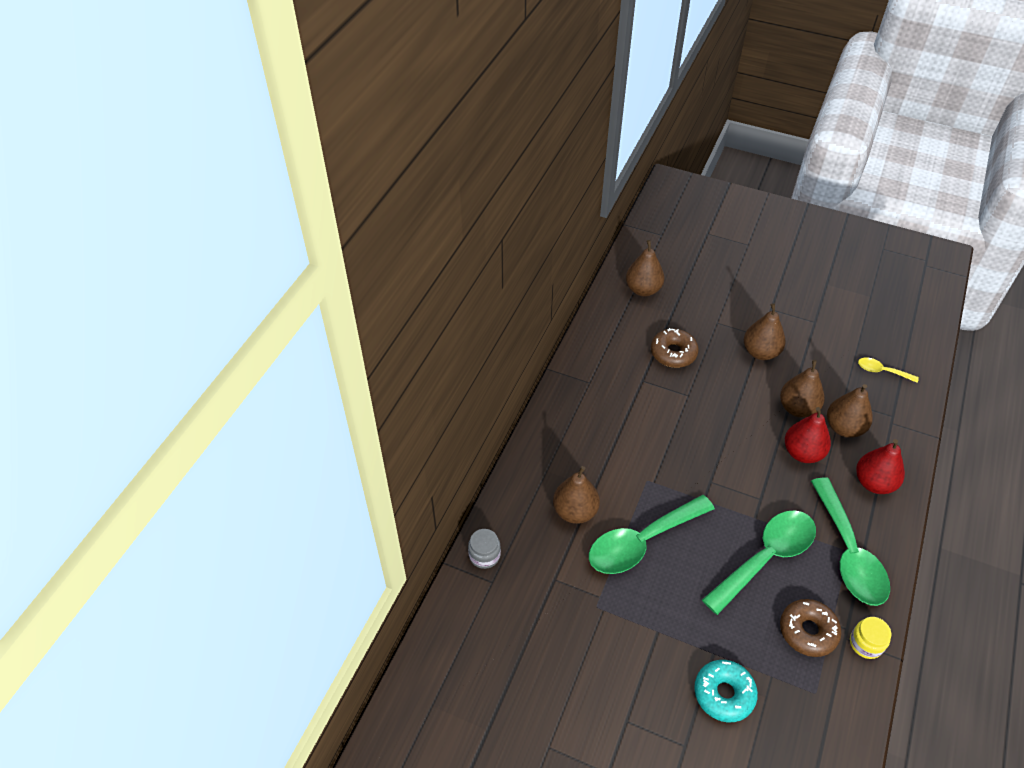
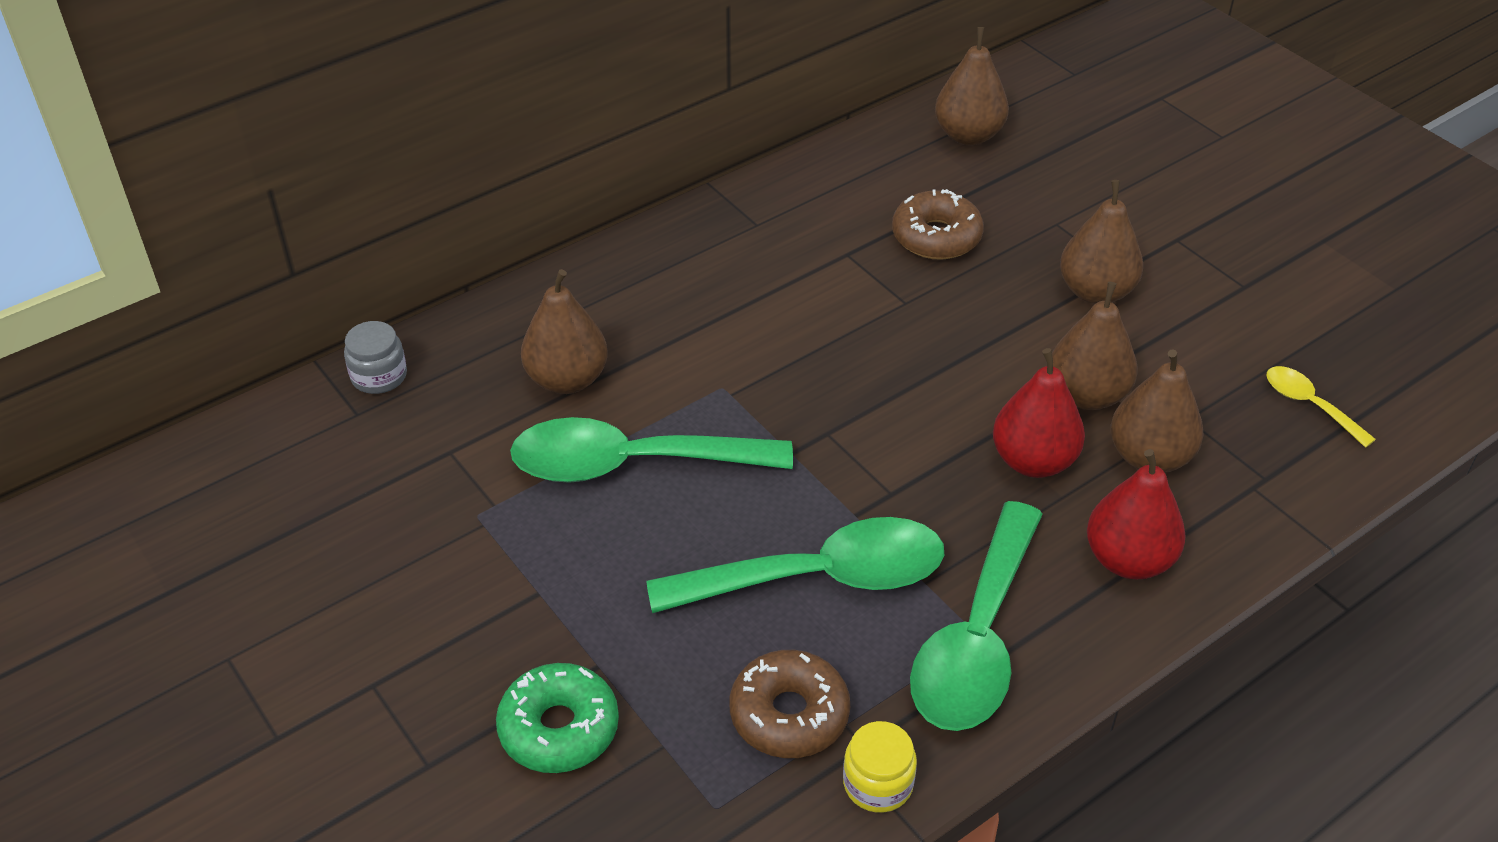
camera: 30 degrees right, 5 degrees down
turquoise donut [694,660,758,722] -> green donut [496,663,619,773]

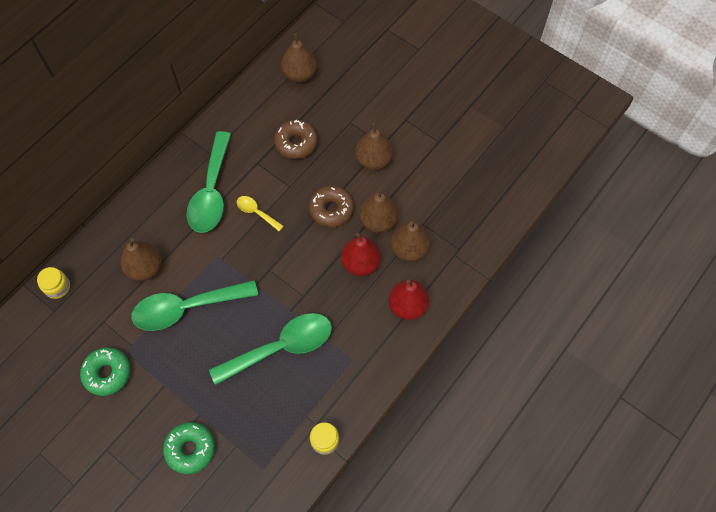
camera: 15 degrees left, 20 degrees up
grey jar [344,321,407,394] -> yellow jar [37,267,70,299]
brown donut [730,650,850,758] -> brown donut moved to [309,186,354,227]
green spoon [910,501,1043,731] -> green spoon moved to [187,131,231,233]
yellow spoon [1267,366,1376,448] -> yellow spoon moved to [237,196,284,231]
none -> green donut [80,347,130,396]

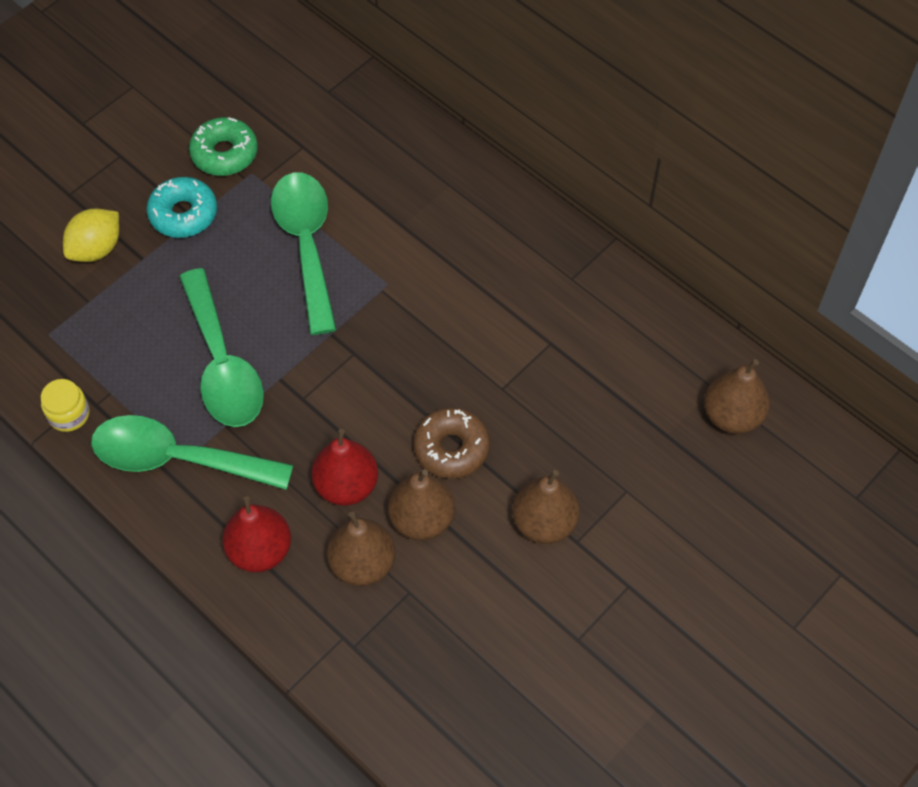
camera: 95 degrees right, 5 degrees down
yellow jar [37,267,70,299] -> none
brown pear [121,238,162,281] -> none
green donut [163,422,215,474] -> yellow lemon [63,209,119,262]
green spoon [187,131,231,233] -> green spoon moved to [91,415,294,490]
yellow spoon [237,196,284,231] -> none
brown donut [274,120,318,159] -> none
none -> turquoise donut [146,177,217,238]

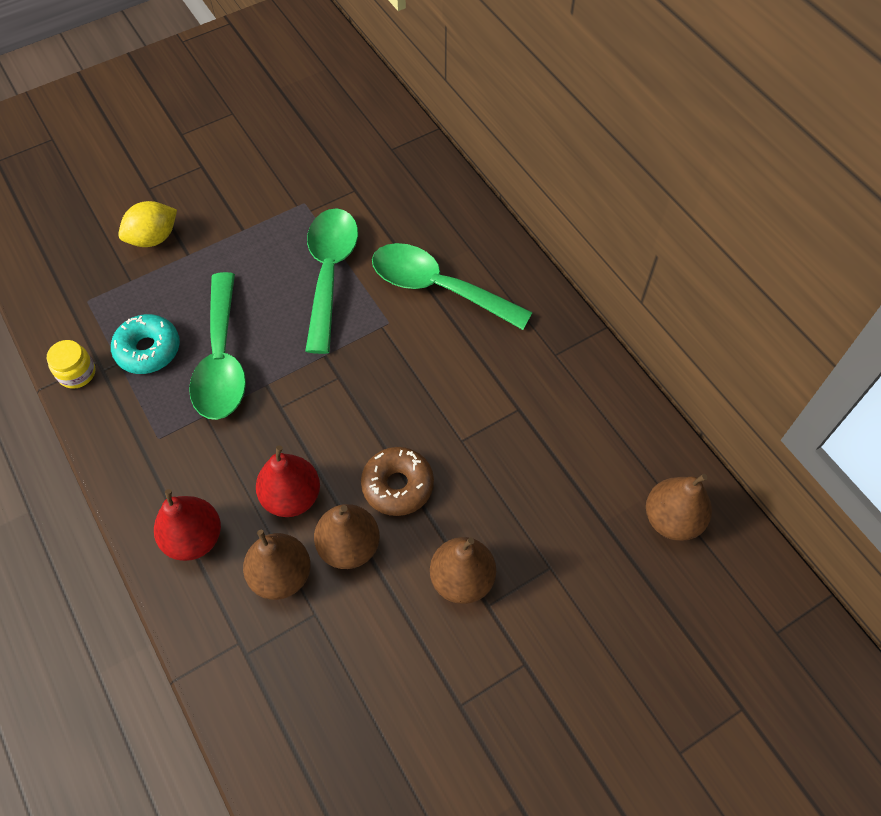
camera: 15 degrees right, 0 degrees up
green spoon [91,415,294,490] -> green spoon moved to [372,243,533,330]
turquoise donut [146,177,217,238] -> turquoise donut moved to [111,314,180,374]
green donut [189,117,258,176] -> none

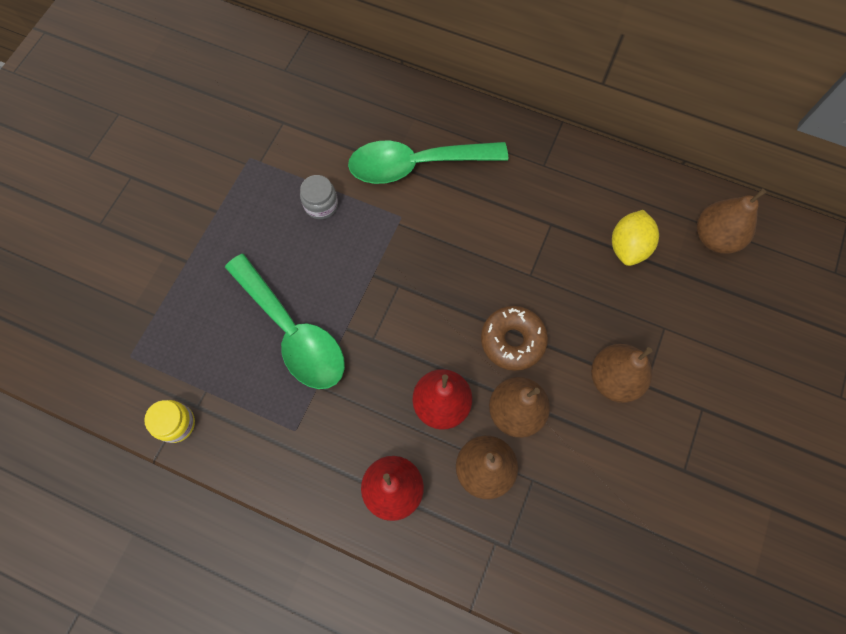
camera: 35 degrees left, 10 degrees up
turquoise donut [111,314,180,374] -> none
yellow lemon [118,201,177,247] -> yellow lemon moved to [612,210,659,266]
green spoon [305,208,358,354] -> grey jar [300,175,338,219]

